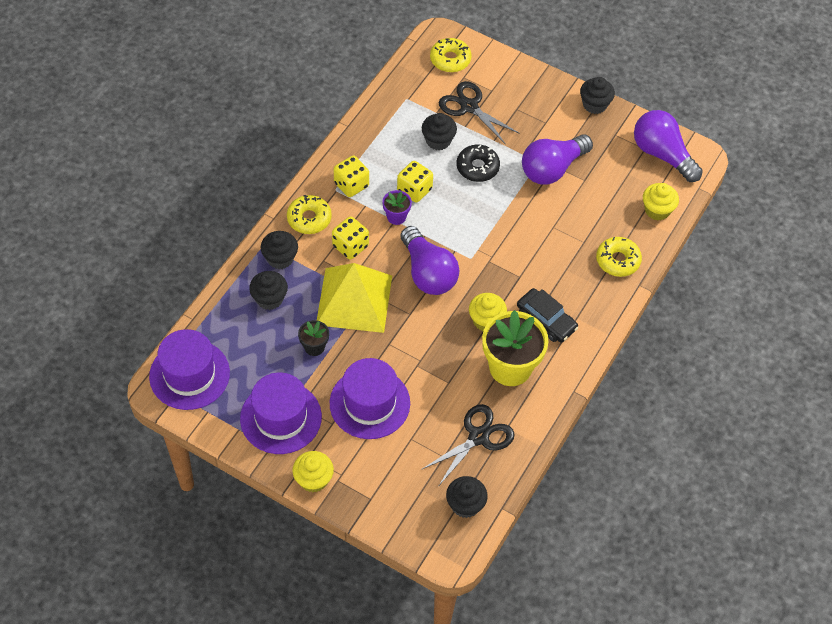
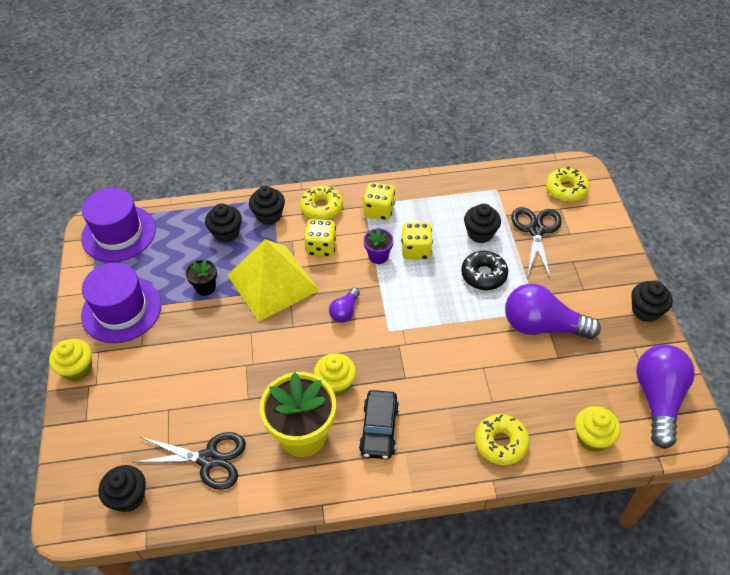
camera: 55 degrees right, 5 degrees down
purple hat [330,358,410,439] -> none
purple light bulb [401,226,459,295] -> purple light bulb [329,288,360,323], size x0.50

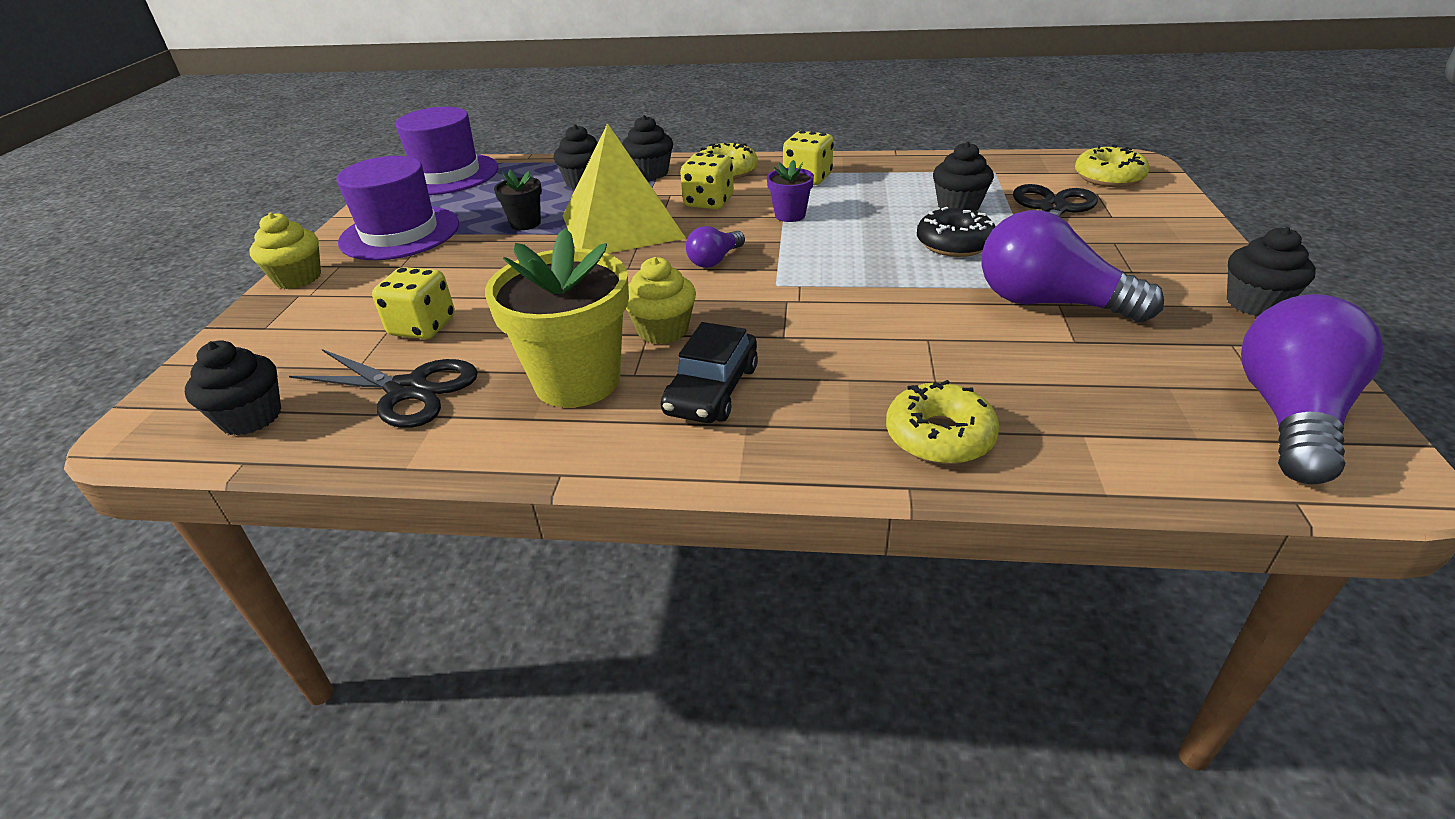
camera: 15 degrees right, 15 degrees down
yellow dice [401,222,433,260] -> yellow dice moved to [372,267,455,339]
yellow cupcake [575,406,621,452] -> none

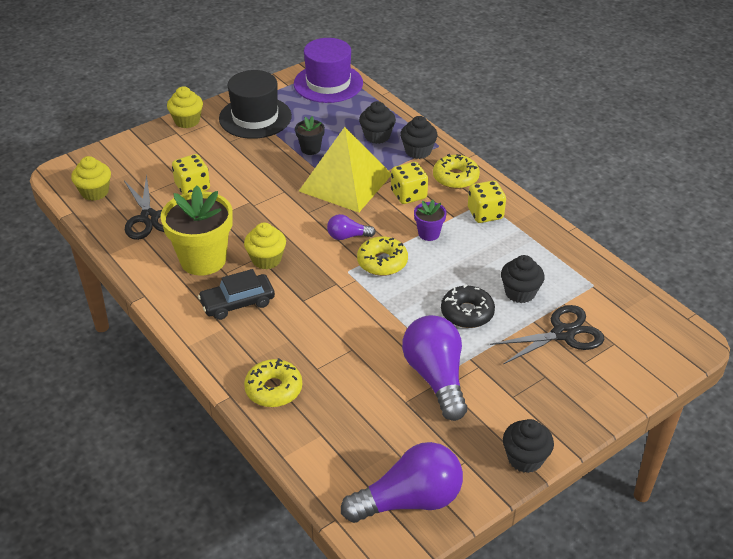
camera: 45 degrees right, 5 degrees up
black cupcake [185,340,281,435] -> yellow cupcake [71,156,111,201]
purple hat [336,156,459,260] -> black hat [219,70,292,139]
yellow donut [1075,145,1150,187] -> yellow donut moved to [357,236,408,276]

